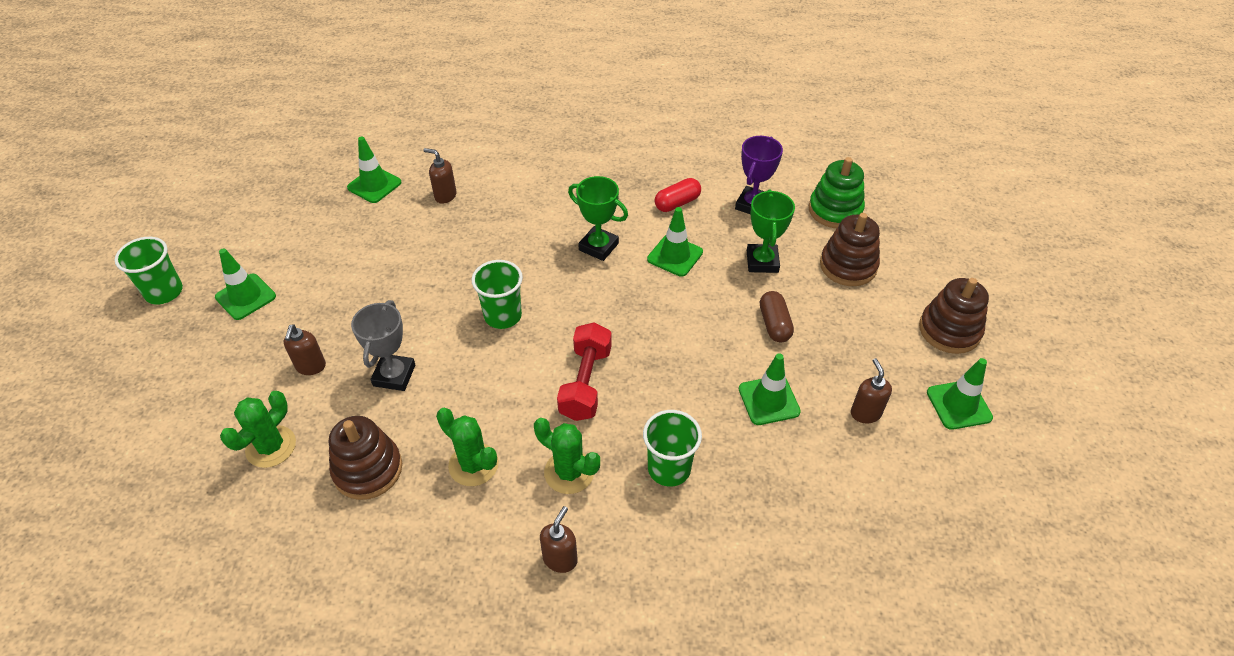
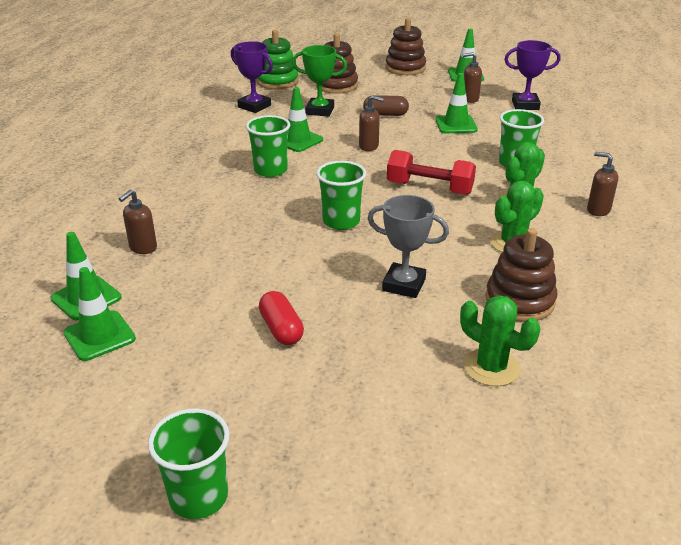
camera: 80 degrees left, 15 degrees down
green traffic cone [215,248,276,320] -> green traffic cone moved to [63,267,136,361]
brown soap dispenser [283,324,326,375] -> brown soap dispenser moved to [359,95,384,151]
green trophy [568,176,628,261] -> green cup [246,115,290,177]
red capsule [654,178,701,212] -> red capsule moved to [259,291,304,345]
none -> purple trophy [504,40,560,110]

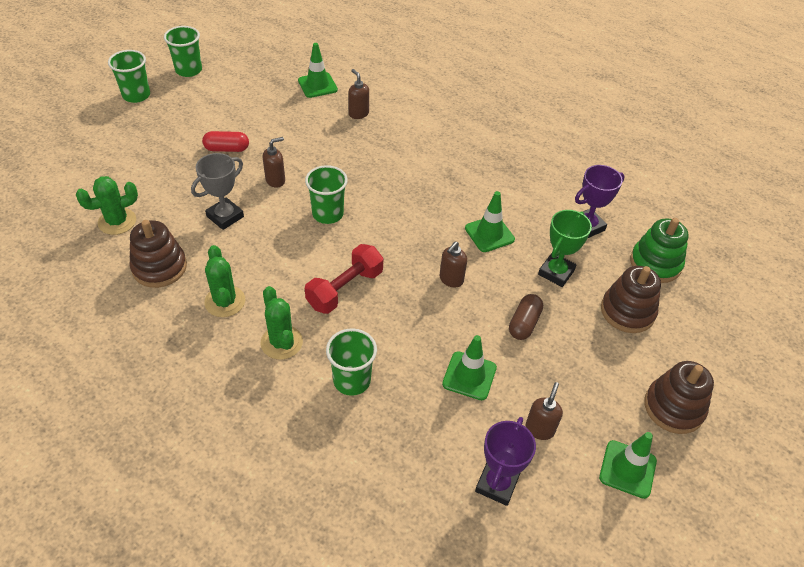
camera: 110 degrees right, 15 degrees up
green traffic cone [63,267,136,361] -> none
green cup [246,115,290,177] -> green cup moved to [164,26,202,77]
brown soap dispenser [587,152,618,216] -> brown soap dispenser moved to [263,137,285,188]

